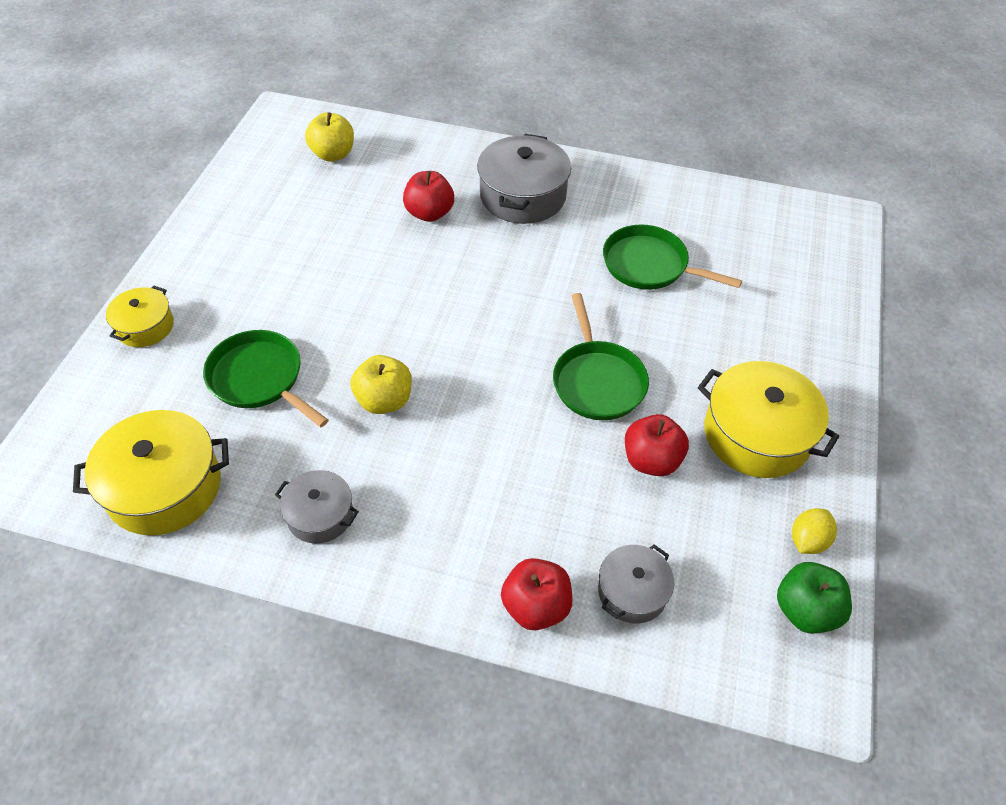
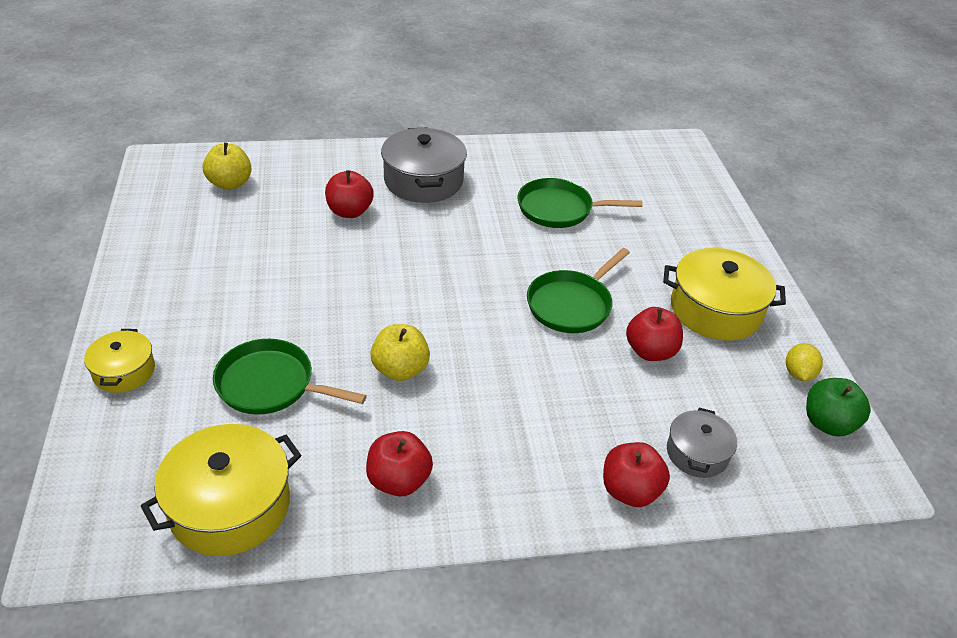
camera: 25 degrees left, 10 degrees down
grey pot [275,470,359,544] -> red apple [366,431,433,497]
green pan [553,293,649,420] -> green pan turned 75 degrees clockwise [527,248,630,333]

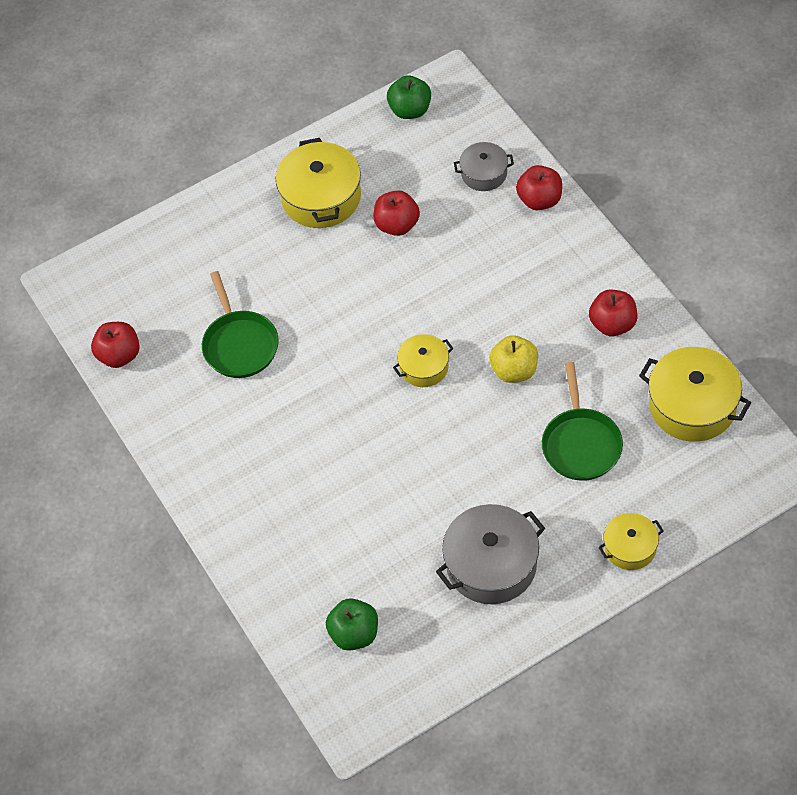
camera: 105 degrees left, 15 degrees up
yellow apple [203,142,251,190] -> green apple [326,598,378,651]
red apple [325,170,374,218] -> red apple moved to [91,322,140,368]
grey pot [381,127,467,203] -> grey pot moved to [436,504,545,604]
green pan [527,248,630,333] -> none
yellow lemon [786,343,823,381] -> none
none -> yellow pot [393,334,454,387]

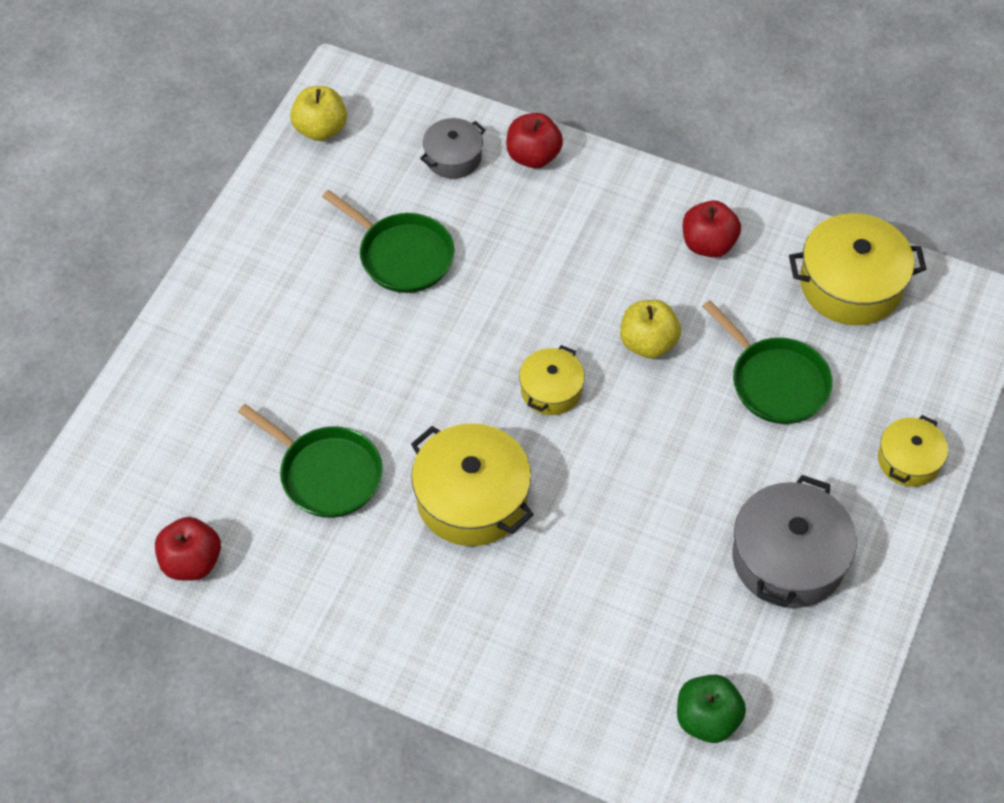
camera: 40 degrees left, 0 degrees up
yellow pot [276,138,361,228] -> yellow pot moved to [411,423,534,546]
red apple [373,190,420,236] -> green pan [322,190,454,293]
green apple [387,75,431,119] -> yellow apple [290,86,347,141]

